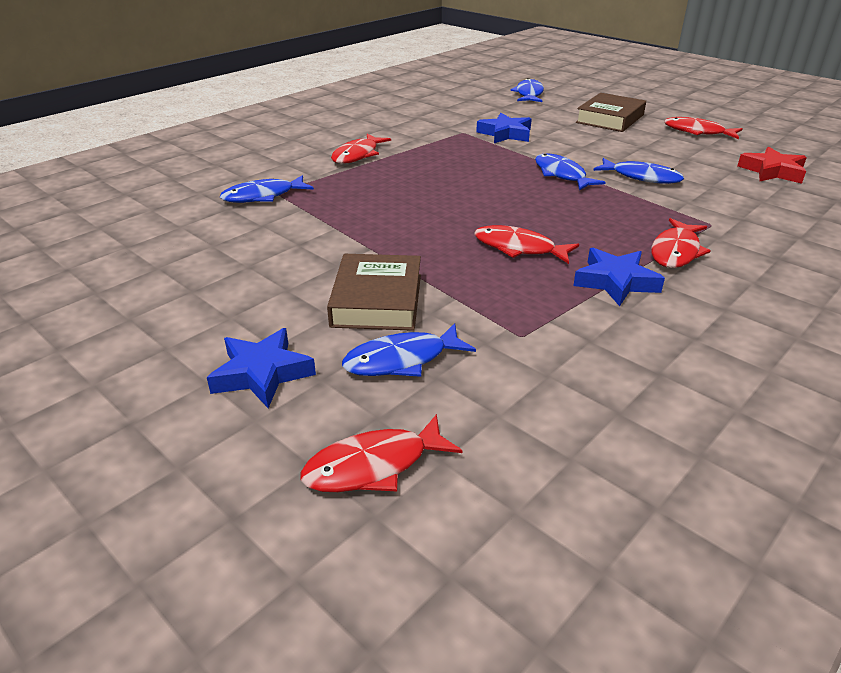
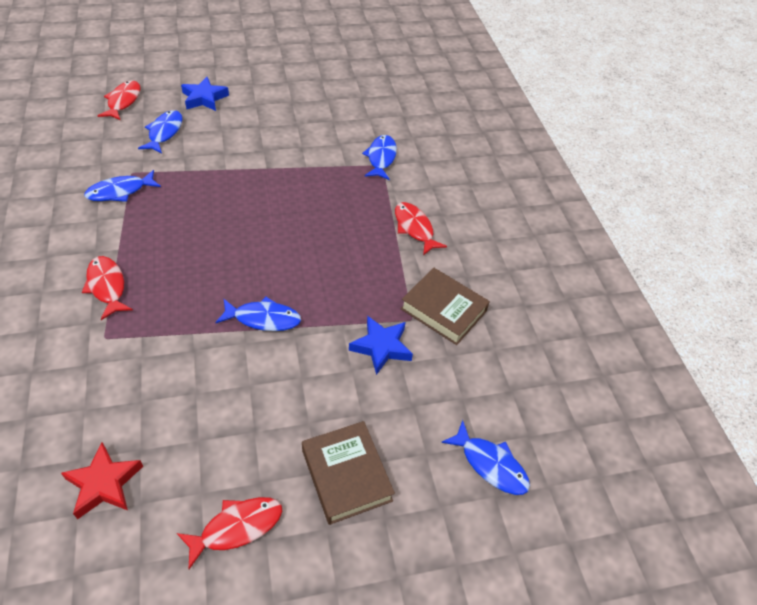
camera: 120 degrees right, 15 degrees up
brown book [327,254,421,331] -> brown book moved to [400,267,490,345]
red fish [474,225,579,264] -> none
blue star [573,248,665,306] -> none
blue fish [593,158,684,184] -> blue fish moved to [84,170,161,202]

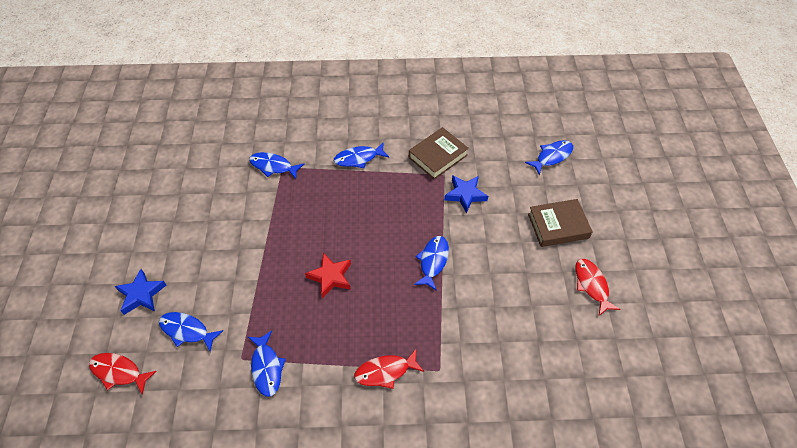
camera: 75 degrees left, 5 degrees up
red star [61,442,143,519] -> red star moved to [305,253,351,298]
red fish [395,202,447,256] -> blue fish [334,142,389,168]

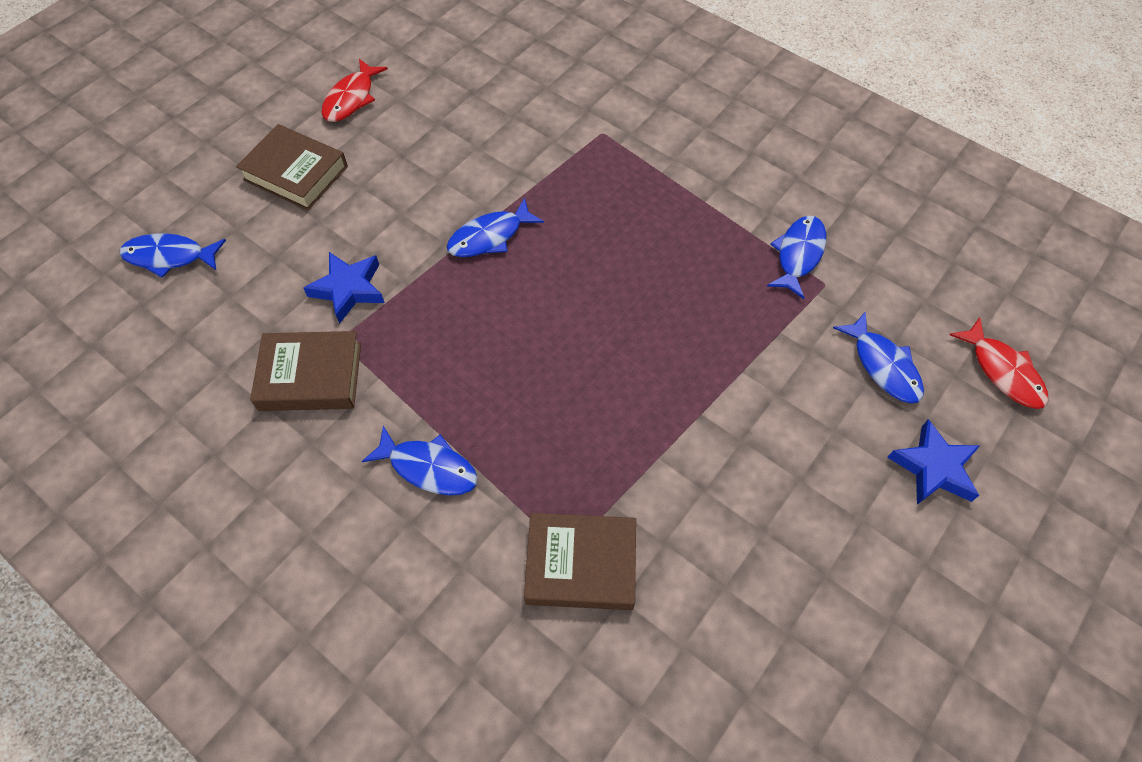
camera: 140 degrees left, 5 degrees up
blue fish [249,152,304,179] -> brown book [524,513,636,610]
red star [305,253,351,298] -> none
red fish [354,348,424,389] -> none

